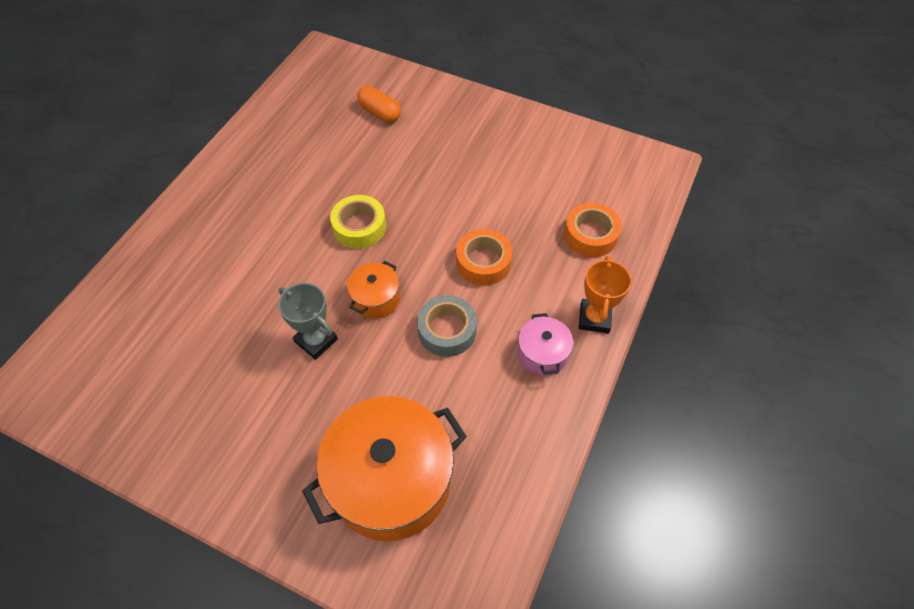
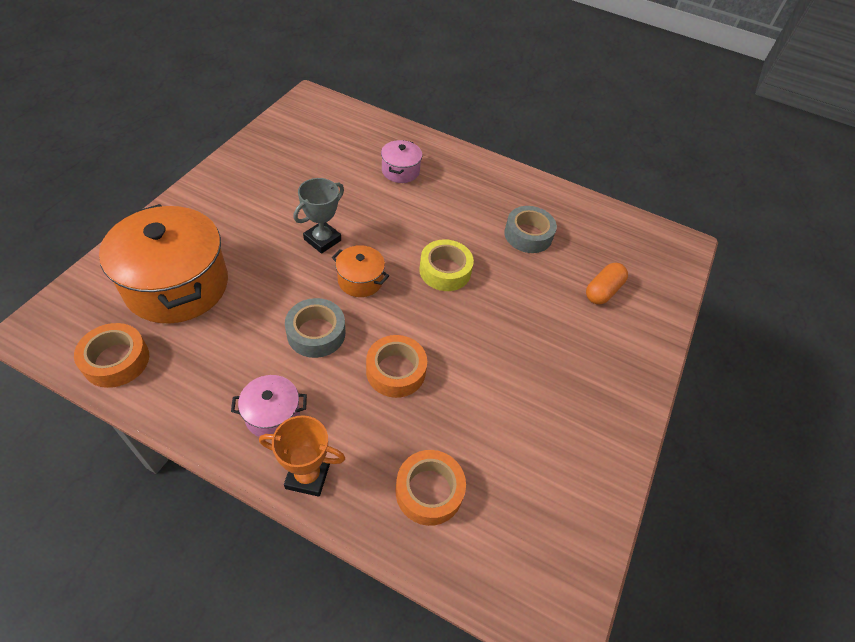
camera: 85 degrees right, 5 degrees down
none -> orange tape [74,323,149,388]
none -> pink pot [381,140,422,183]
none -> grey tape [504,206,557,253]

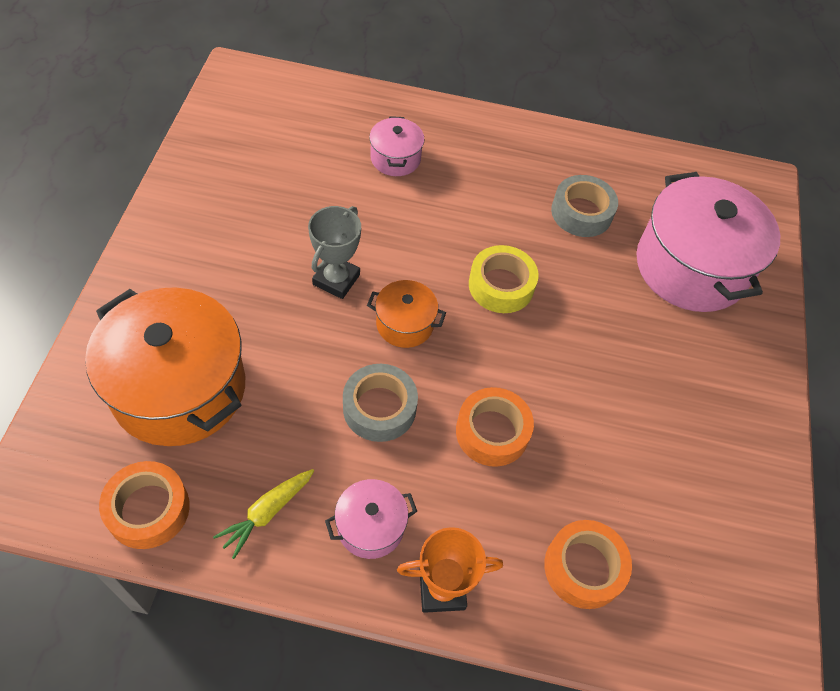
camera: 15 degrees left, 5 degrees up
orange capsule [586,263,628,305] -> pink pot [636,172,780,312]
none -> yellow carrot [213,469,314,559]

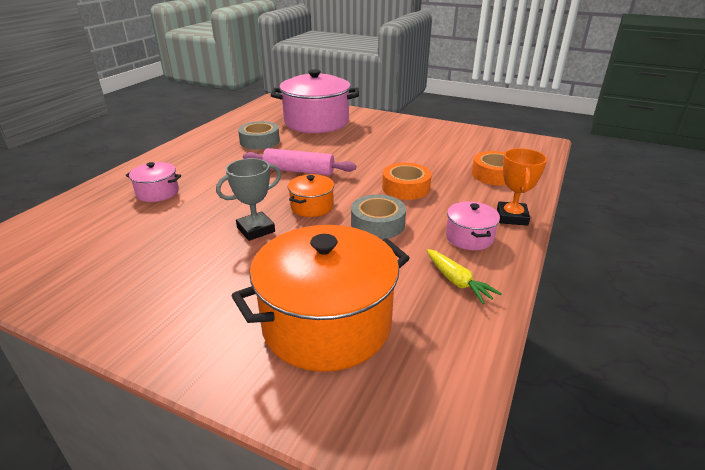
camera: 70 degrees left, 25 degrees down
orange tape [99,461,190,549] -> none
grey trophy [308,206,361,299] -> grey trophy turned 75 degrees counterclockwise [216,158,281,241]
yellow tape [469,245,538,313] -> pink rolling pin [243,148,356,175]

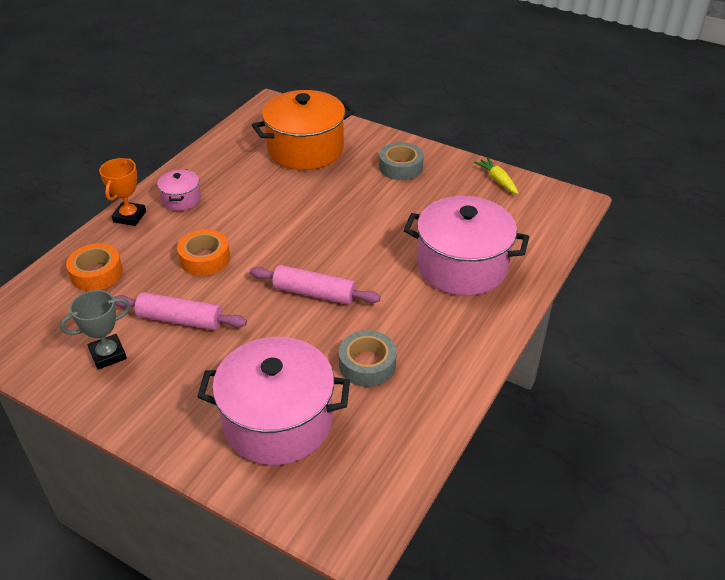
camera: 175 degrees left, 10 degrees up
pink pot [125,162,181,202] -> pink pot [404,196,529,296], size x2.13
grey trophy [216,158,281,241] -> grey trophy moved to [60,290,131,370]
orange pot [288,174,334,217] -> none
grey tape [351,194,406,239] -> grey tape moved to [379,142,424,180]
yellow carrot [427,249,502,304] -> yellow carrot moved to [474,157,519,194]
none -> pink rolling pin [113,292,247,330]

